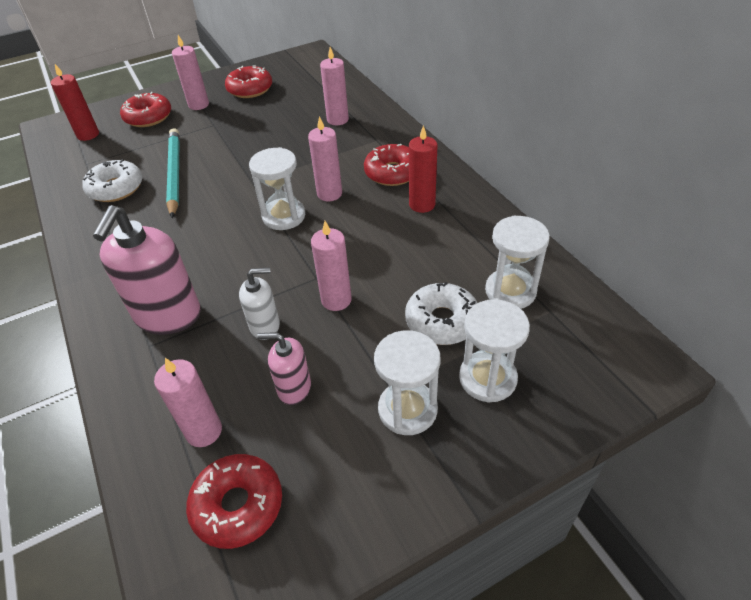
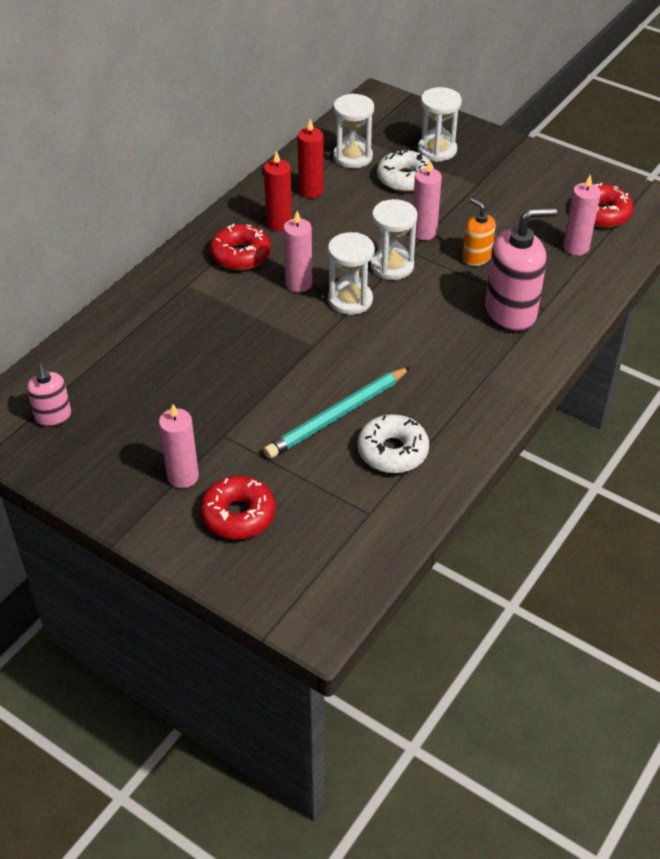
camera: 120 degrees left, 0 degrees up
red candle [51,64,99,141] -> red candle moved to [298,119,324,198]
red donut [225,65,272,98] -> none
white soap dispenser [239,267,280,340] -> orange soap dispenser [463,198,496,266]
pink soap dispenser [257,332,311,405] -> pink soap dispenser moved to [27,365,72,427]
pink candle [320,47,349,125] -> none
white hourglass [374,330,441,435] -> white hourglass moved to [371,199,418,280]

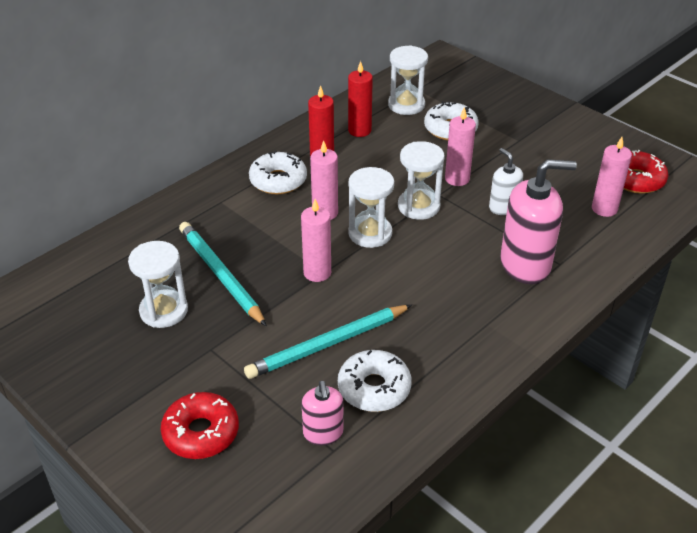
camera: 10 degrees right, 5 degrees down
pink soap dispenser [27,365,72,427] -> pink soap dispenser moved to [302,381,344,446]
pink candle [159,404,199,488] -> pink candle moved to [301,199,331,282]
red donut [210,224,271,270] -> white donut [249,151,307,194]
white hourglass [418,87,462,162] -> white hourglass moved to [128,241,188,328]
orange soap dispenser [463,198,496,266] -> white soap dispenser [489,148,523,215]
none -> turquoise pencil [179,222,267,326]

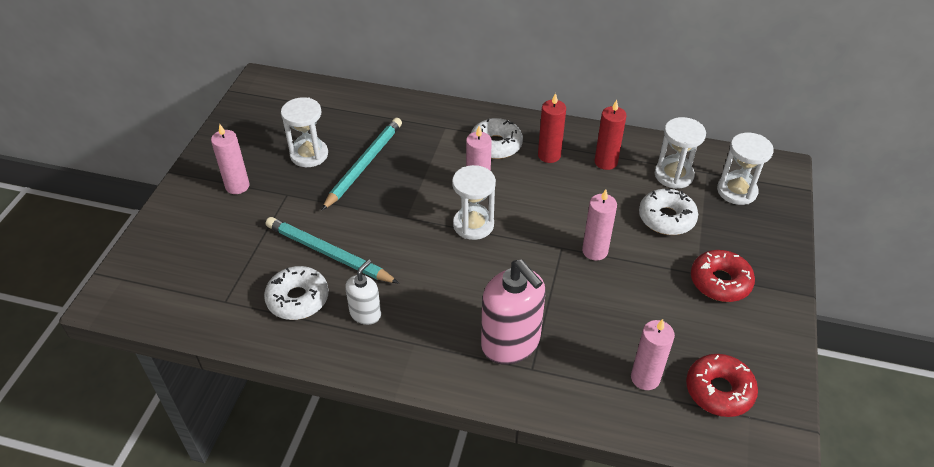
camera: 60 degrees right, 5 degrees up
red donut [160,392,239,459] -> red donut moved to [691,250,755,302]
pink candle [301,199,331,282] -> pink candle moved to [211,124,250,194]
pink soap dispenser [302,381,344,446] -> none
white hourglass [398,141,445,220] -> white hourglass moved to [717,133,774,205]
white soap dispenser [489,148,523,215] -> white soap dispenser moved to [345,259,381,325]

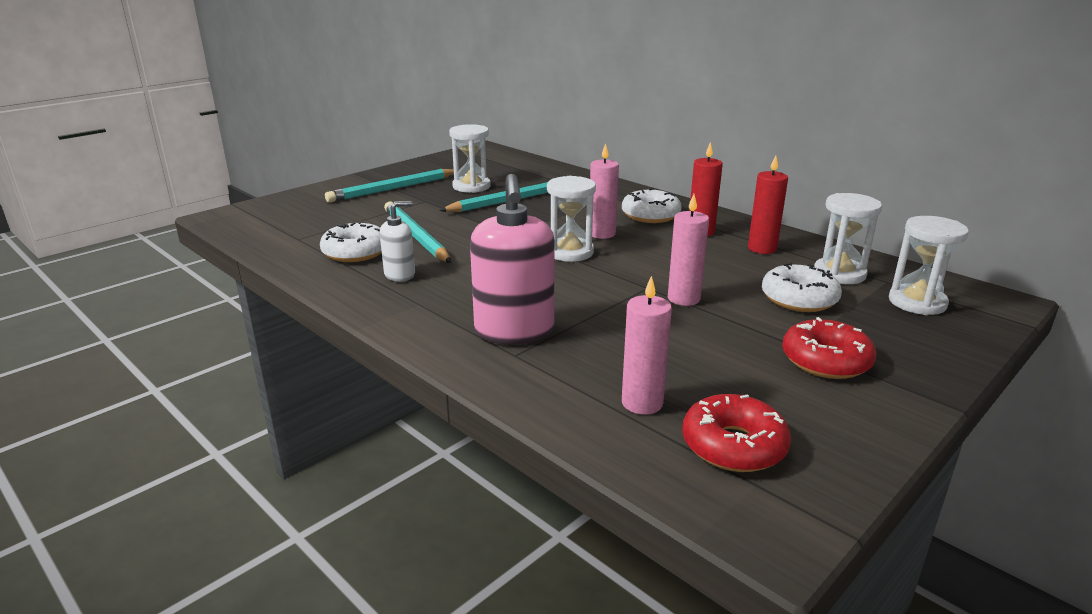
camera: 30 degrees right, 20 degrees down
pink candle [211,124,250,194] -> turquoise pencil [325,169,454,202]

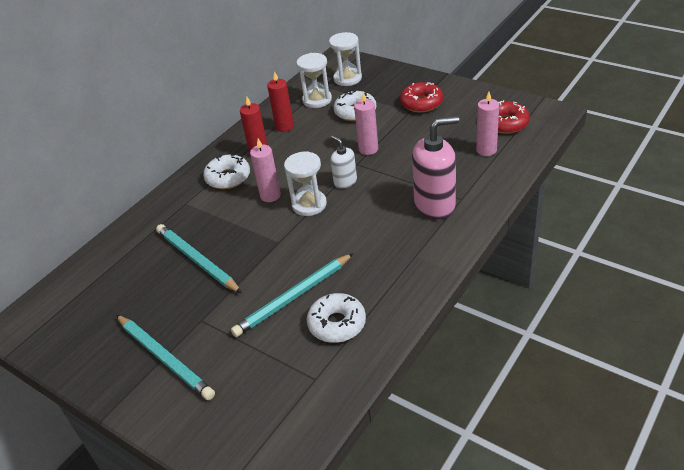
camera: 95 degrees left, 15 degrees up
white soap dispenser [380,201,415,282] -> white soap dispenser moved to [331,135,357,189]
white hourglass [449,124,491,193] -> none

